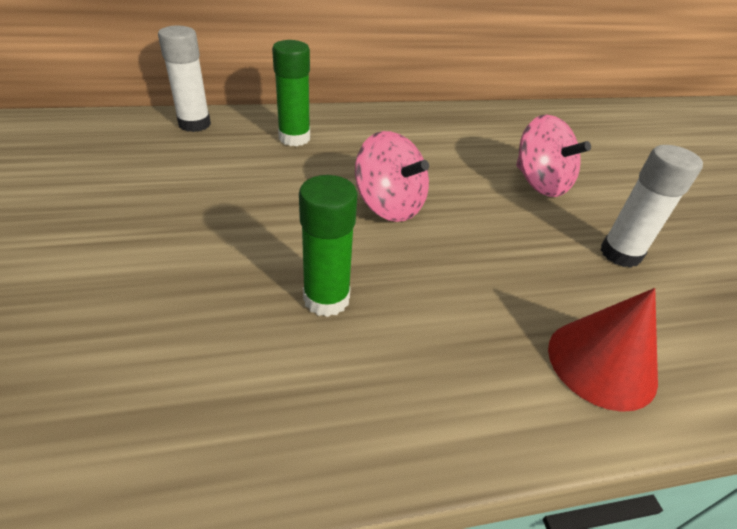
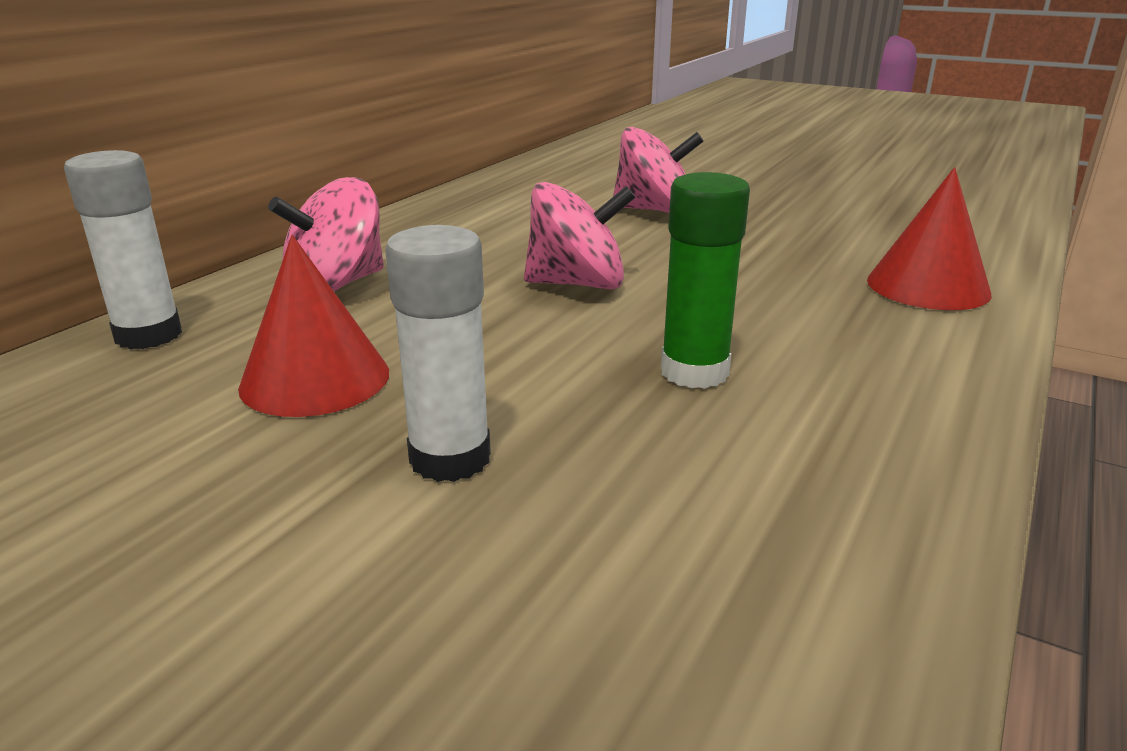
camera: 45 degrees left, 15 degrees down
green glue stick [272,40,310,146] -> pink spinning top [268,177,384,291]
white glue stick [600,145,703,268] -> white glue stick moved to [385,225,491,482]
none -> red cone [238,235,389,417]

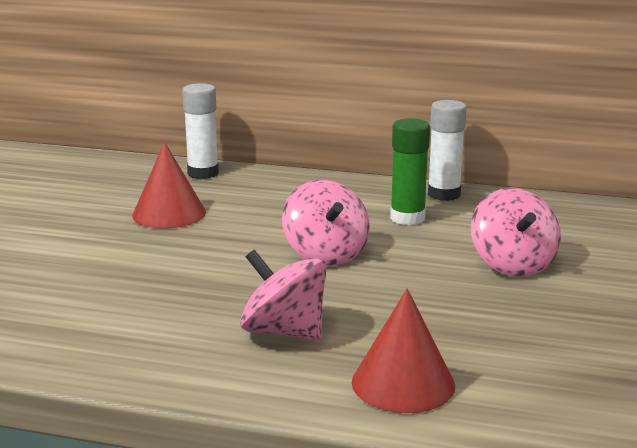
camera: 75 degrees right, 5 degrees down
pink spinning top [268,177,384,291] -> pink spinning top moved to [240,250,326,341]
white glue stick [385,225,491,482] -> white glue stick moved to [428,100,467,201]
green glue stick [661,172,750,389] -> green glue stick moved to [390,118,430,225]

